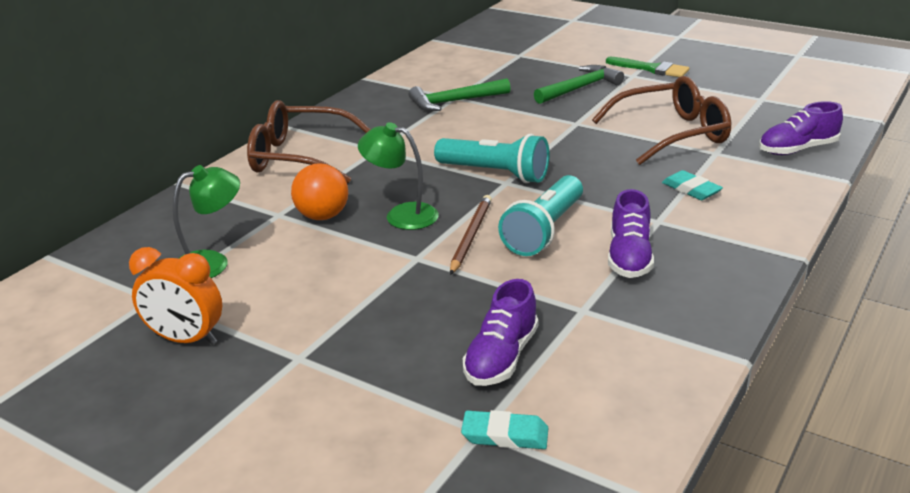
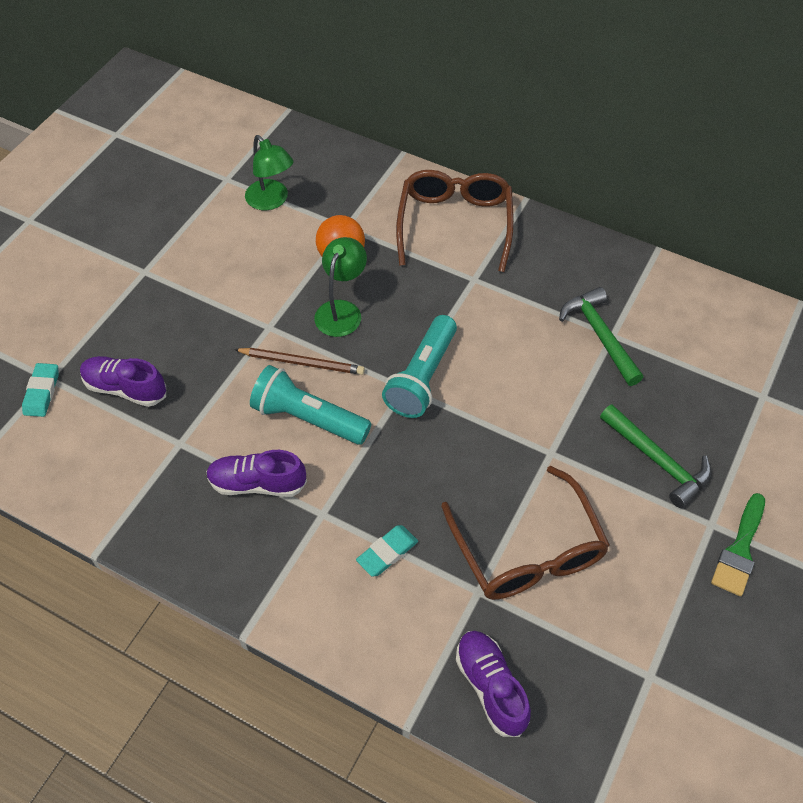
camera: 85 degrees right, 25 degrees up
orange clock [129,247,222,345] -> none

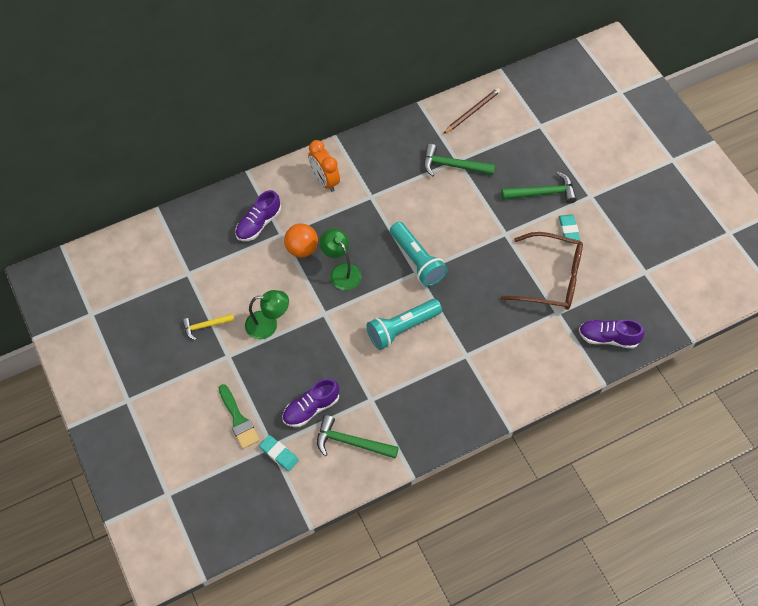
camera: 55 degrees left, 5 degrees up
purple shoe [206,450,307,497] -> purple shoe moved to [235,190,281,241]
brown pencil [234,348,365,375] -> brown pencil moved to [443,88,500,134]
green lamp [245,135,294,210] -> green lamp moved to [245,290,289,339]
turquoise eraser [356,525,418,577] -> turquoise eraser moved to [559,214,580,243]
brown glasses [396,170,514,272] -> orange clock [308,140,340,192]
green brush [711,493,765,596] -> green brush moved to [219,384,260,449]
none -> yellow hammer [182,314,235,340]
none -> green hammer [317,415,399,459]

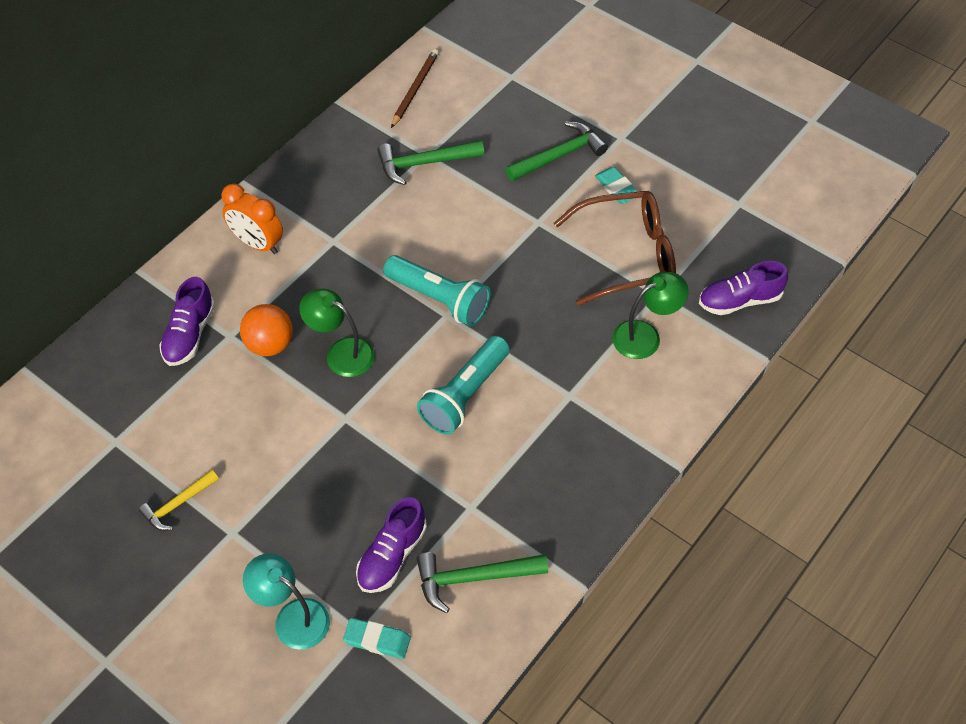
camera: 25 degrees left, 5 degrees down
green brush [219,384,260,449] -> turquoise lamp [243,553,330,650]
green lamp [245,290,289,339] -> green lamp moved to [612,272,689,359]

